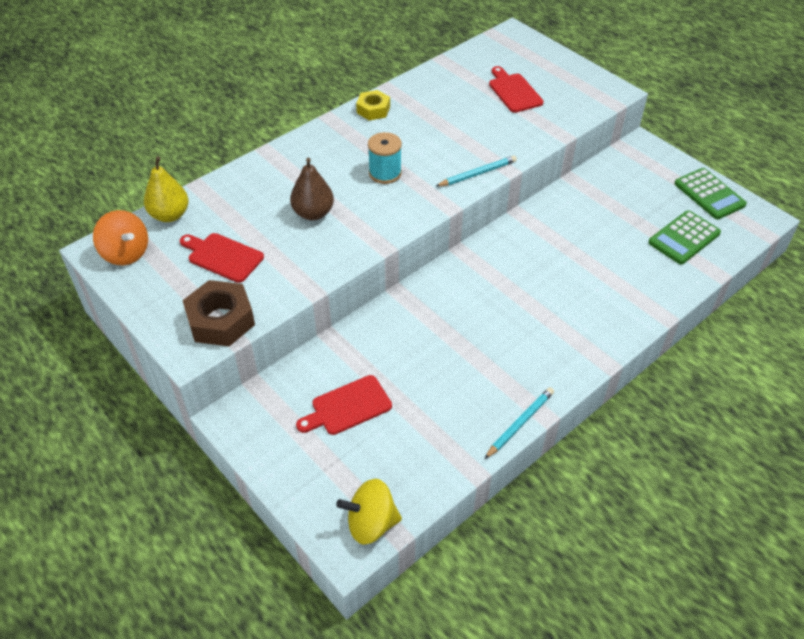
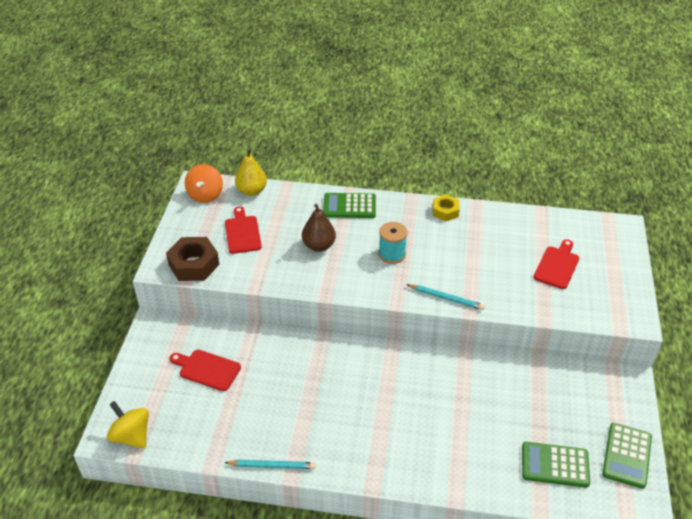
camera: 50 degrees right, 5 degrees down
none -> green calculator [323,193,376,218]

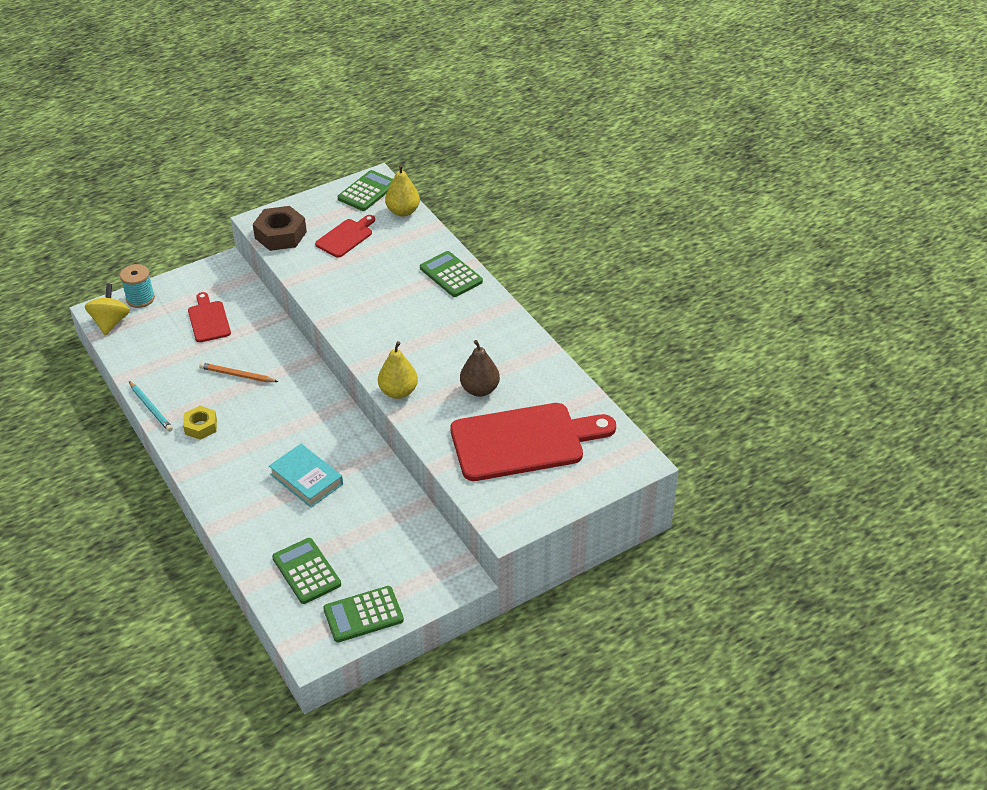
camera: 50 degrees right, 0 degrees up
orange spinning top [185,164,223,203] -> green calculator [337,170,393,211]
brown pear [302,204,336,252] -> brown pear moved to [460,340,500,397]
turquoise spool [379,222,407,264] -> turquoise spool moved to [120,264,155,308]
turquoise pencil [406,284,484,310] -> yellow pear [378,341,418,399]
yellow nut [433,194,460,221] -> yellow nut moved to [183,406,217,440]
red cutting board [534,239,579,289] -> red cutting board [450,403,616,481], size x2.00
none -> orange pencil [199,363,279,382]
none -> turquoise book [269,444,343,508]

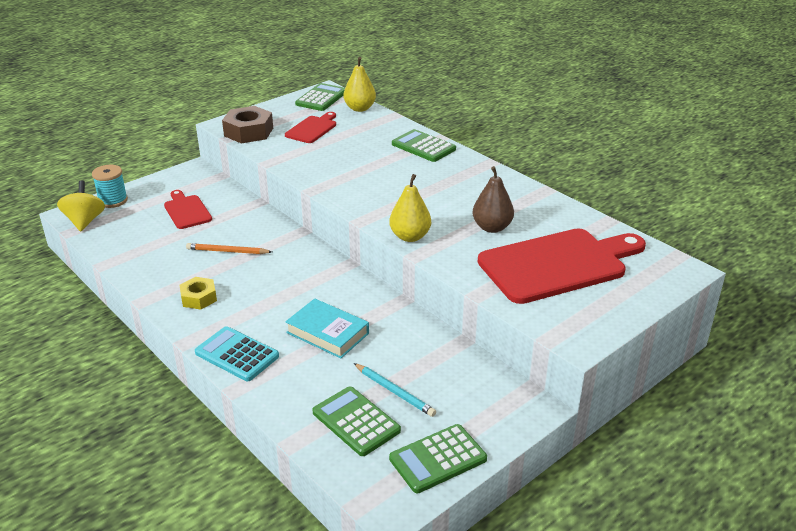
camera: 10 degrees left, 10 degrees down
turquoise pencil [129,381,173,432] -> turquoise pencil moved to [354,363,436,417]
none -> turquoise calculator [195,326,279,381]

